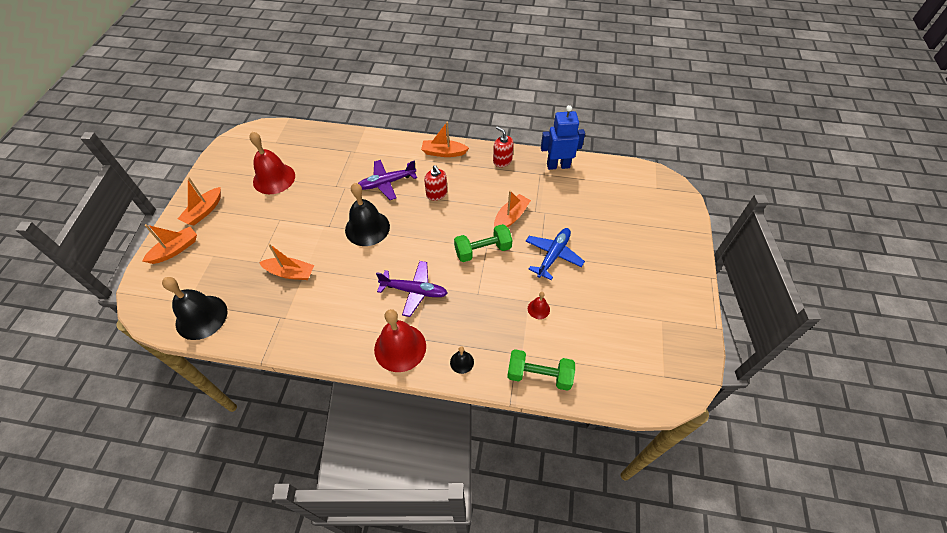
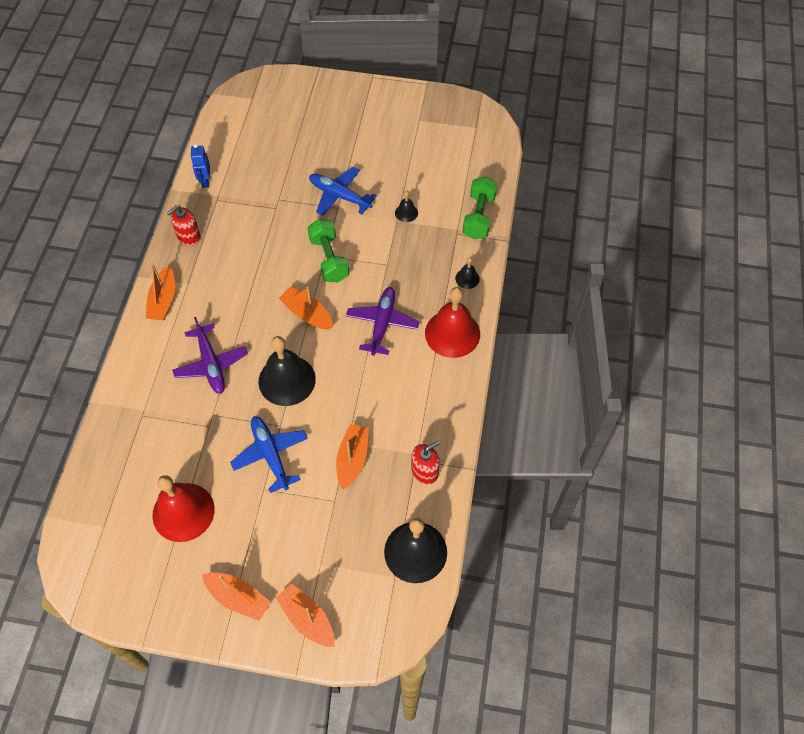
camera: 90 degrees left, 5 degrees up
red soap dispenser [424,165,447,201] -> red soap dispenser moved to [411,441,440,485]
orange boat [494,191,531,228] -> orange boat moved to [279,287,333,330]
red bell [528,292,550,319] -> black bell [395,191,418,222]
blue robot [541,105,585,170] -> blue robot [190,144,210,188], size x0.59
none -> blue plane [230,416,308,493]

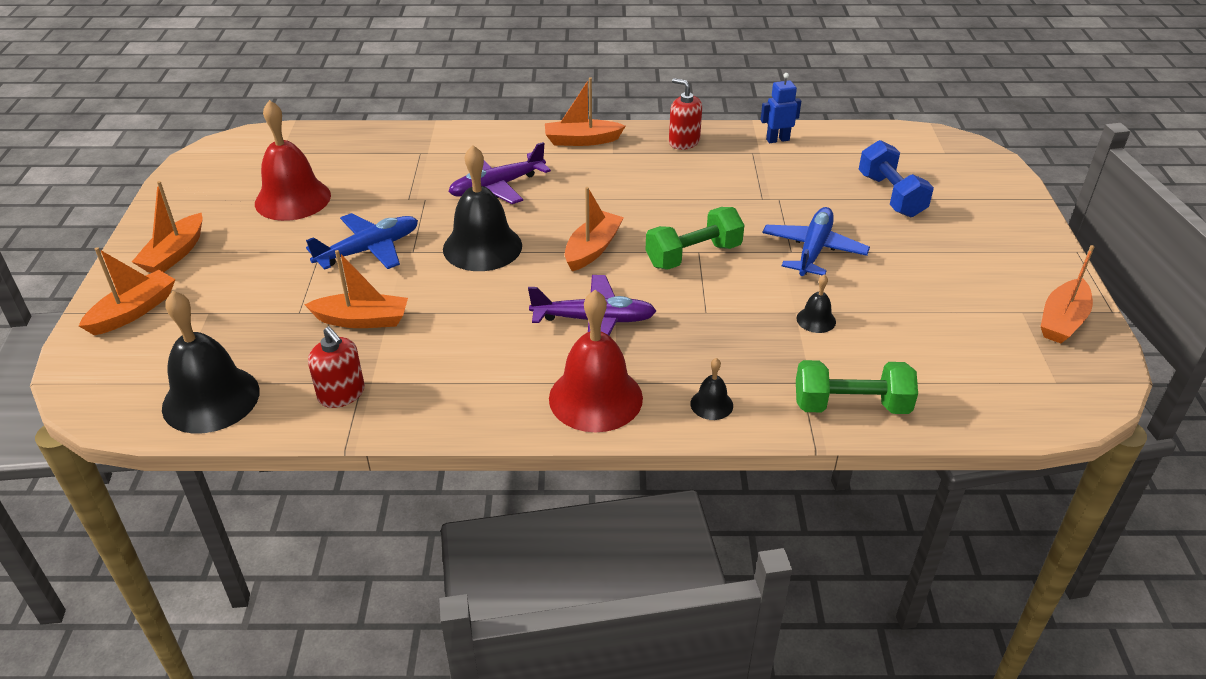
camera: 80 degrees right, 20 degrees down
none -> blue dumbbell [859,140,934,218]
none -> orange boat [1041,245,1094,343]

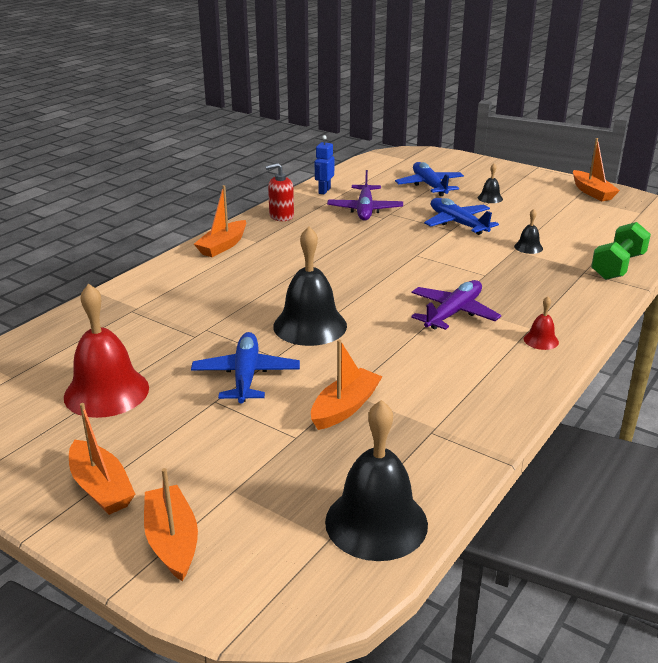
camera: 55 degrees left, 10 degrees down
red soap dispenser [308,327,365,408] -> none
purple plane [448,142,551,204] -> purple plane moved to [327,170,403,221]
red bell [549,290,643,432] -> red bell [524,296,559,350], size x0.45
orange boat [565,187,624,271] -> none
green dumbbell [646,207,744,270] -> none
black bell [690,358,733,420] -> black bell moved to [478,164,503,203]
blue dumbbell [859,140,934,218] -> blue plane [395,162,464,196]

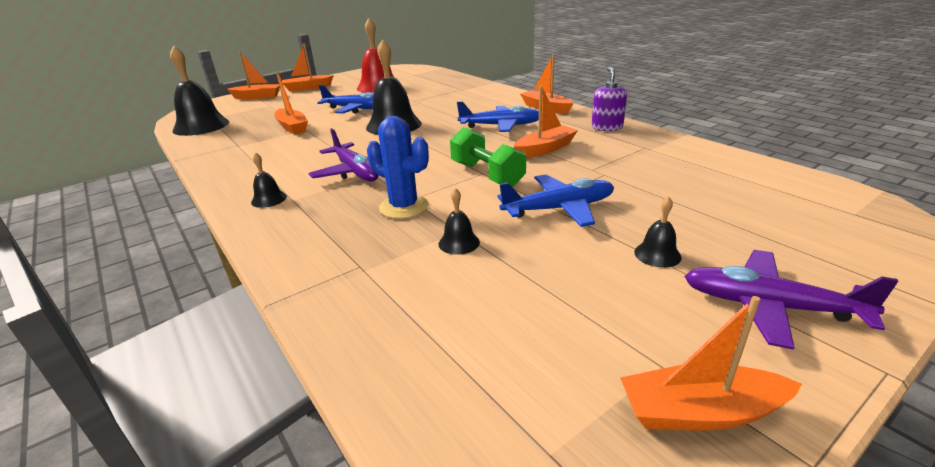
camera: 110 degrees right, 0 degrees up
red soap dispenser [266,163,294,221] -> purple soap dispenser [591,67,627,131]
blue robot [315,135,334,195] -> none
purple plane [327,170,403,221] -> purple plane moved to [684,250,898,350]
blue plane [395,162,464,196] -> blue plane moved to [457,101,539,132]
red bell [524,296,559,350] -> black bell [251,152,287,208]
green dumbbell [591,222,651,280] -> green dumbbell moved to [450,127,526,187]
none -> blue cactus [367,116,429,219]
none -> orange boat [514,86,578,158]

